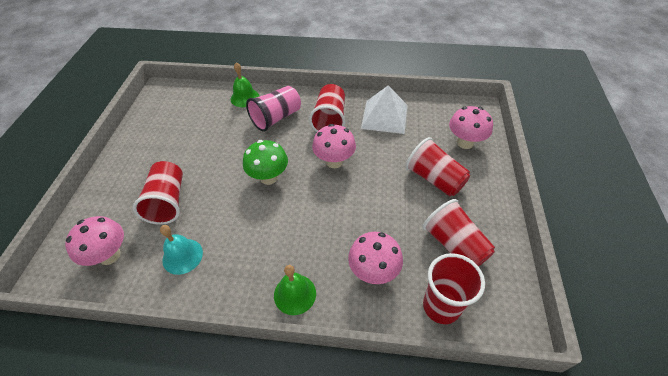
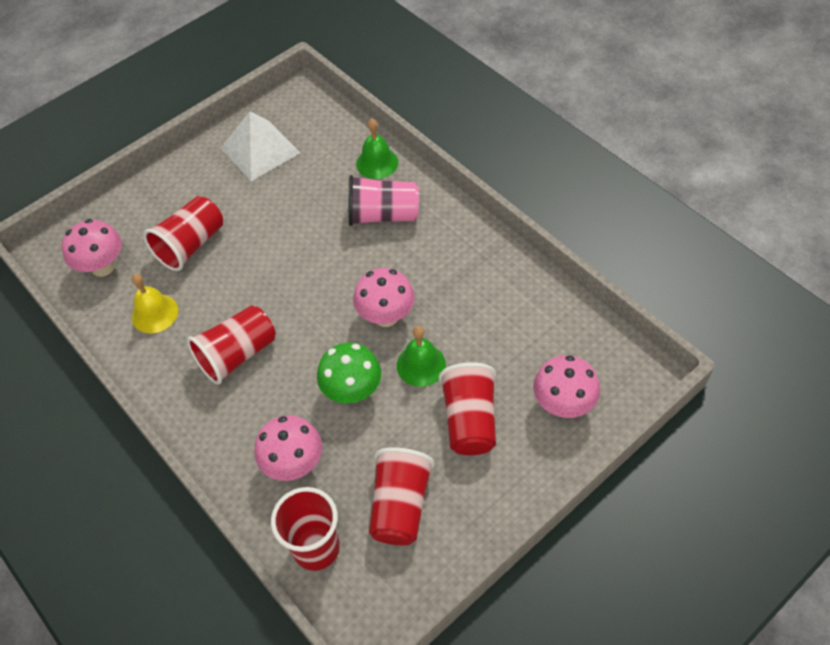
camera: 45 degrees right, 5 degrees up
turquoise bell [160,225,203,275] -> yellow bell [131,274,178,334]
green mushroom [243,140,288,185] -> green mushroom moved to [317,343,381,403]
green bell [274,265,316,315] -> green bell moved to [397,326,446,387]
red cup [309,84,345,132] -> red cup moved to [187,305,276,385]
white pyramid [361,85,408,134] -> white pyramid moved to [221,112,300,181]

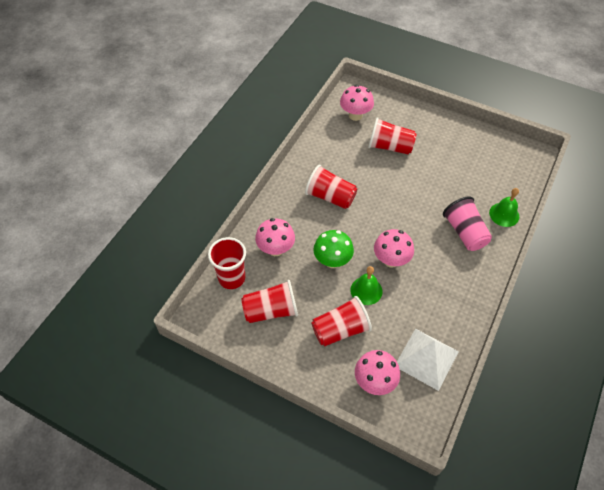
camera: 65 degrees right, 0 degrees up
yellow bell [131,274,178,334] -> none
white pyramid [221,112,300,181] -> white pyramid moved to [397,329,459,391]

